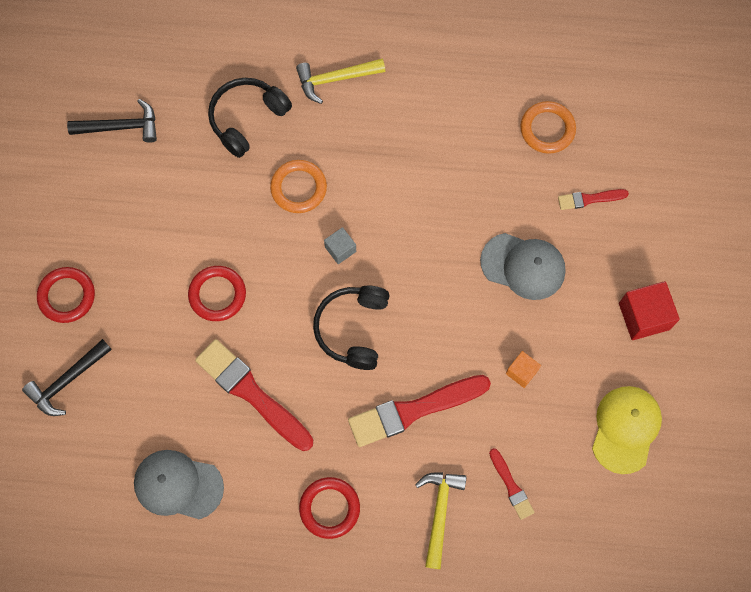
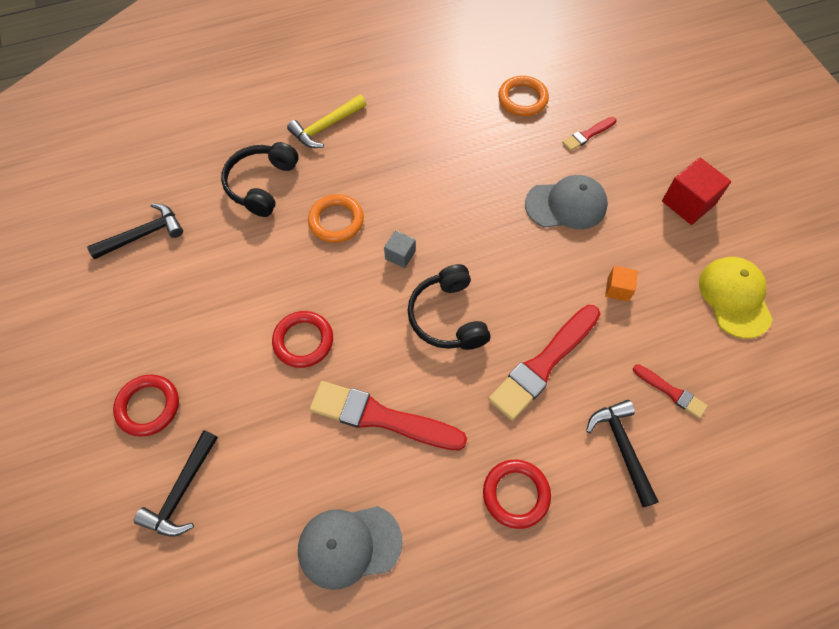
camera: 25 degrees left, 10 degrees down
yellow hammer [415,472,466,569] -> black hammer [586,400,659,507]

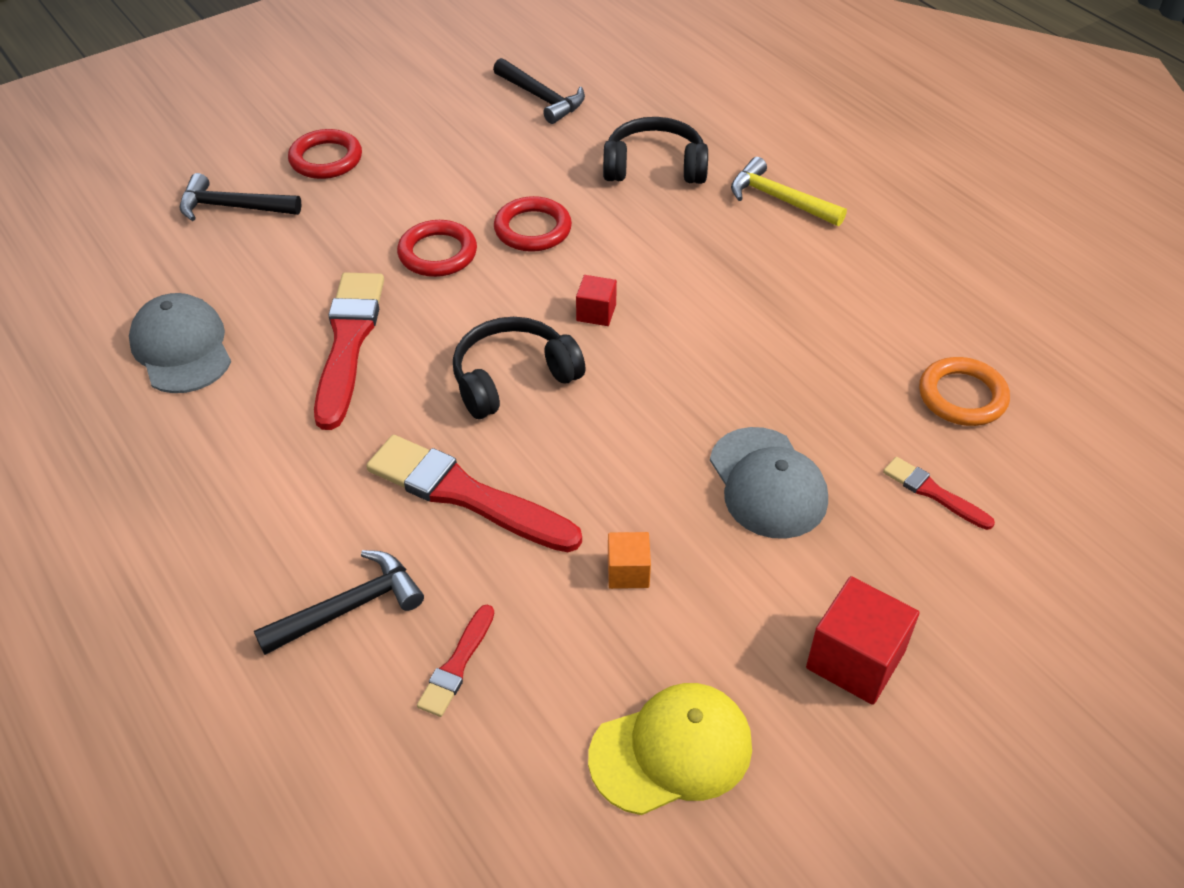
camera: 75 degrees right, 15 degrees down
orange ring [308,194,364,243] -> none
grey cube [384,230,416,268] -> red cube [576,275,617,326]
red ring [483,460,551,529] -> red ring moved to [494,196,572,252]

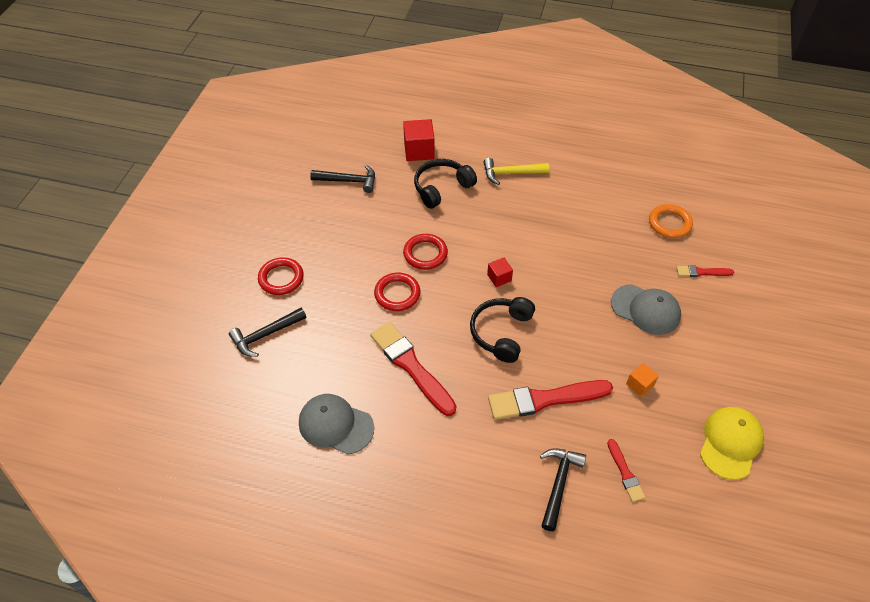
camera: 40 degrees left, 5 degrees up
red cube [806,576,919,705] -> red cube moved to [403,119,435,161]

